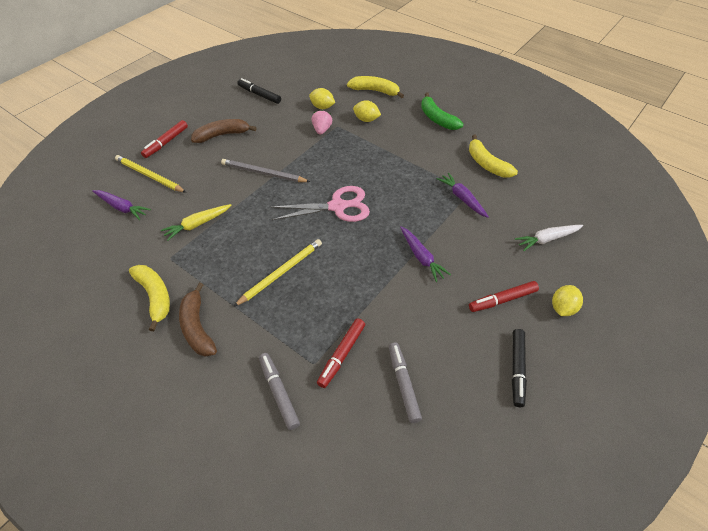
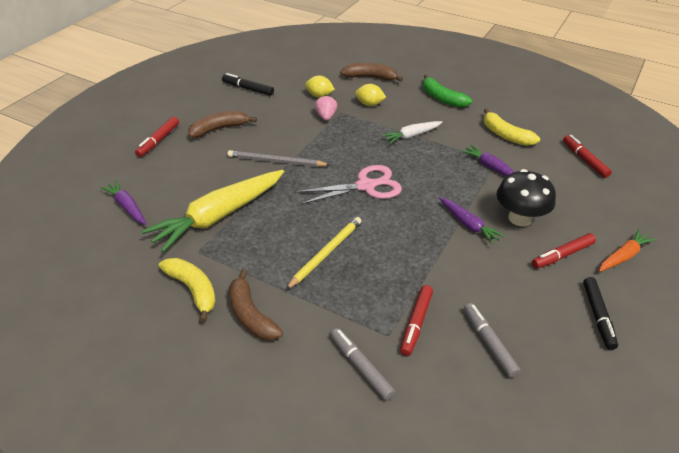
camera: 10 degrees left, 10 degrees down
purple carrot [92,190,151,220] -> purple carrot turned 150 degrees counterclockwise [100,180,147,225]
yellow pencil [115,155,187,193] -> none
yellow carrot [161,204,231,241] -> yellow carrot [141,170,284,253], size x1.99
yellow banana [347,76,404,98] -> brown banana [340,63,403,82]
white carrot [515,225,583,251] -> white carrot moved to [382,121,442,144]
yellow lemon [552,285,583,316] -> orange carrot [599,229,656,272]
none -> black mushroom [496,169,556,226]
none -> red marker [563,135,612,178]

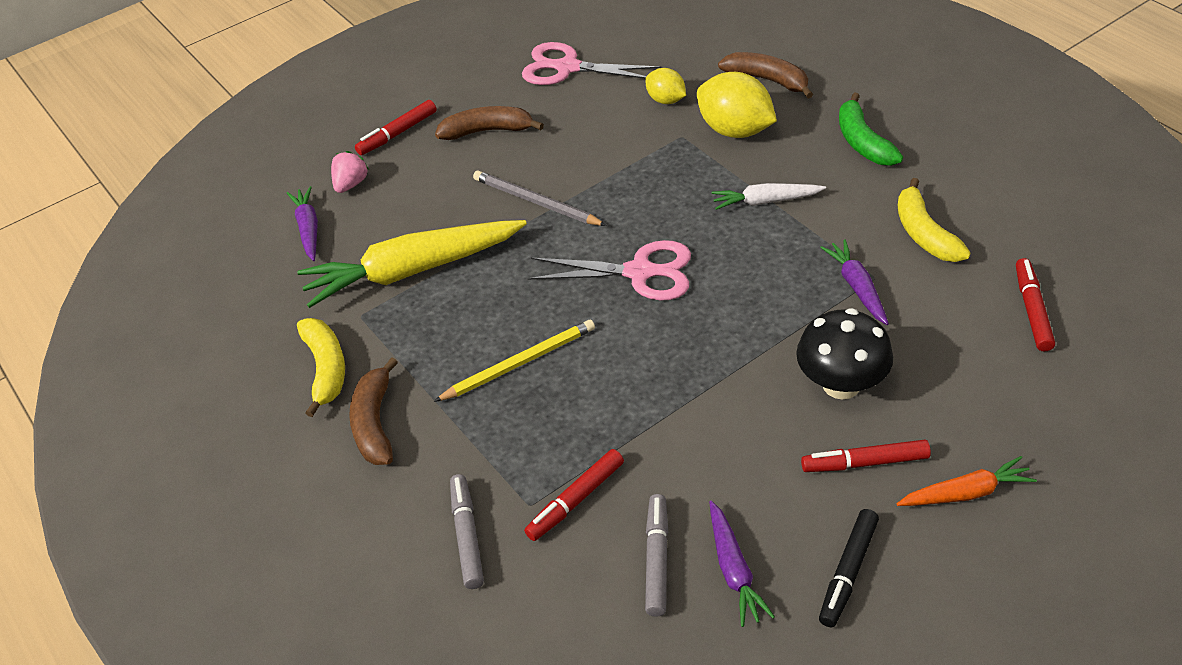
camera: 30 degrees right, 5 degrees up
black marker [222,73,274,96] -> pink scissors [522,42,662,85]
pink strawberry [315,95,337,121] -> pink strawberry moved to [331,151,369,193]
yellow lemon [355,84,386,106] -> yellow lemon [697,72,777,138], size x1.76
purple carrot [439,197,505,245] -> purple carrot moved to [709,501,775,627]

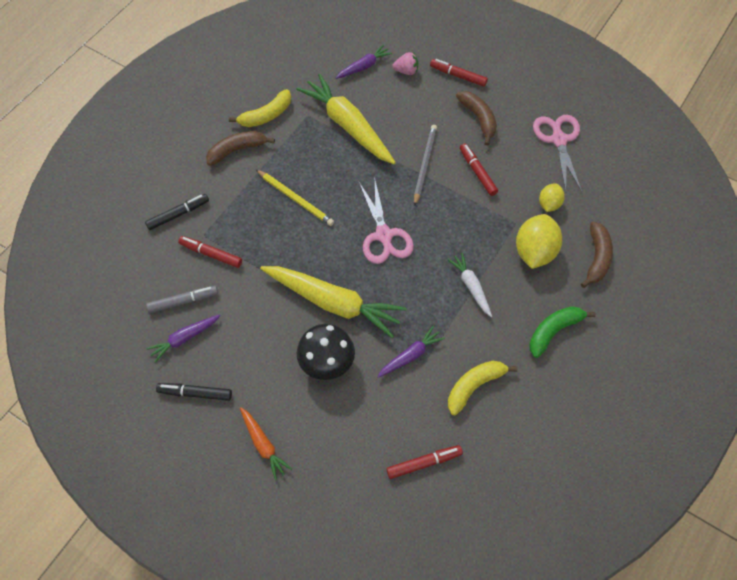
camera: 65 degrees right, 15 degrees up
grey marker [450,474,484,589] -> black marker [145,194,209,230]
red marker [801,440,931,472] -> red marker moved to [460,143,498,196]
none -> yellow carrot [260,266,406,338]

